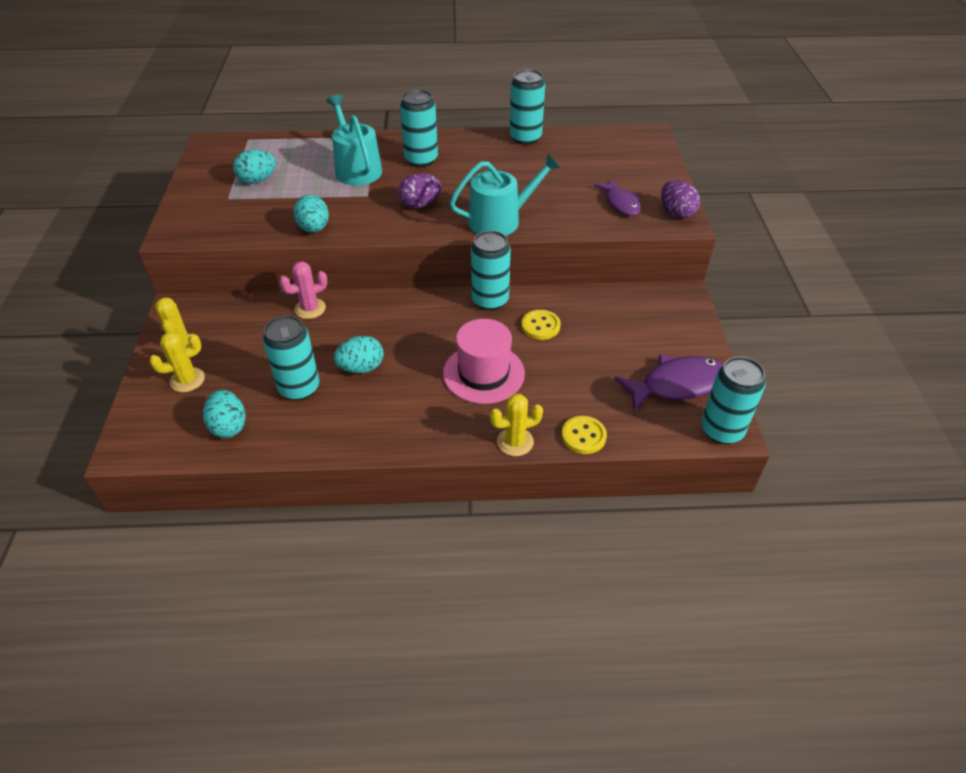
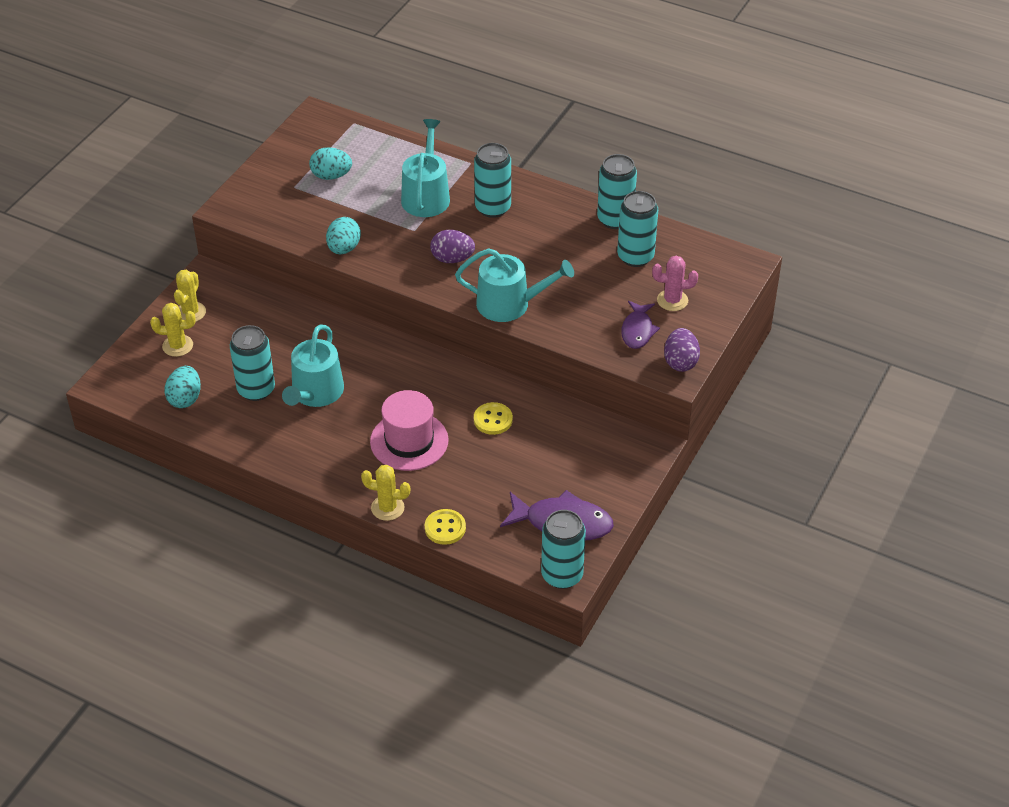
camera: 30 degrees right, 0 degrees up
pink cactus [279,261,328,319] -> pink cactus moved to [652,256,698,311]
turquoise egg [333,336,384,373] -> turquoise watering can [282,325,344,407]
turquoise can [471,231,511,311] -> turquoise can moved to [617,191,658,267]

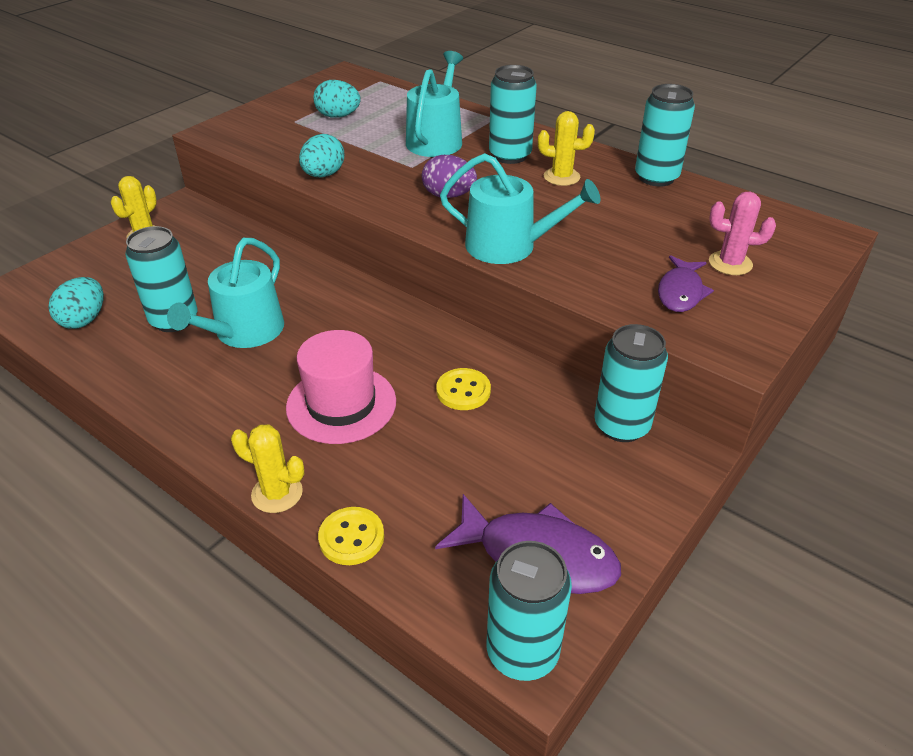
camera: 10 degrees right, 5 degrees down
yellow cactus [150,303,196,357] -> yellow cactus moved to [538,111,595,186]
turquoise can [617,191,658,267] -> turquoise can moved to [594,324,668,442]
purple egg [664,328,700,372] -> none

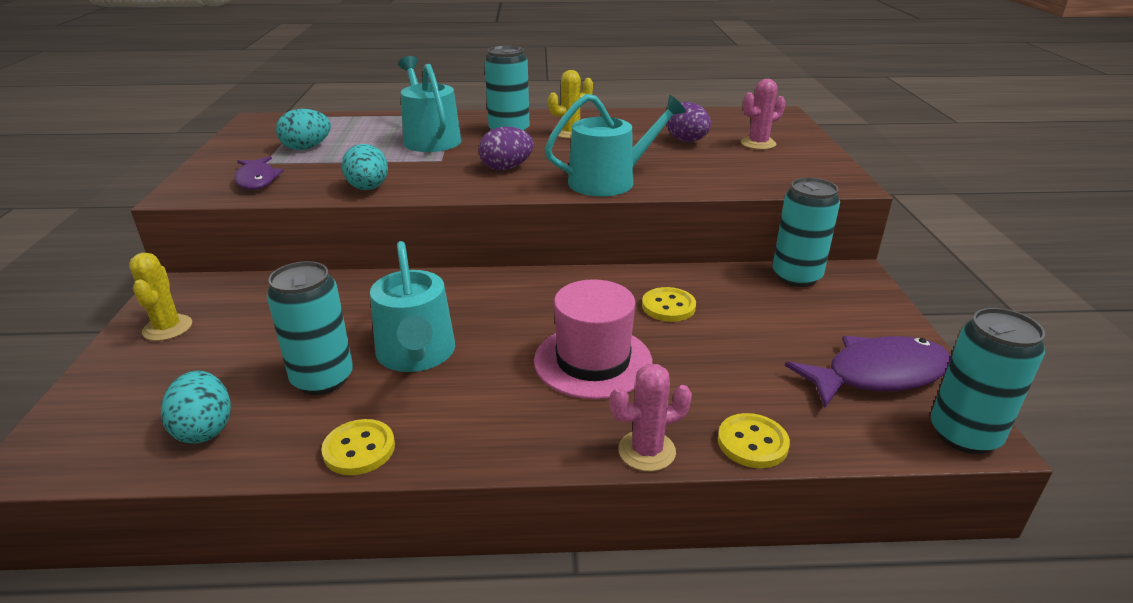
camera: 40 degrees left, 10 degrees down
yellow cactus [231,424,304,513] -> pink cactus [610,364,692,471]
turquoise can [635,84,695,187] -> none
purple fish [658,255,714,312] -> purple fish moved to [234,156,284,190]
none -> yellow button [321,419,395,475]
none -> purple egg [667,102,711,142]

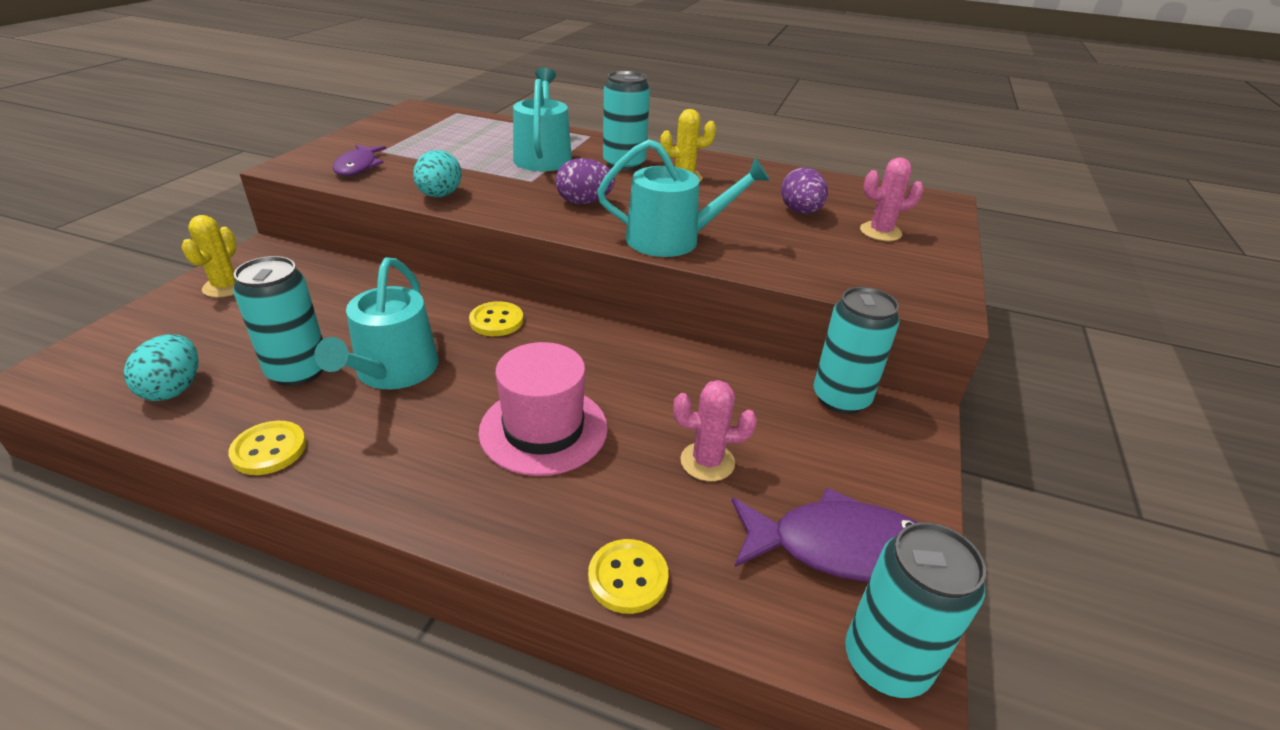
camera: 20 degrees right, 5 degrees up
turquoise egg [276,109,331,150] -> none
pink cactus [610,364,692,471] -> pink cactus moved to [673,380,757,481]
yellow button [642,287,696,322] -> yellow button moved to [469,301,523,336]

